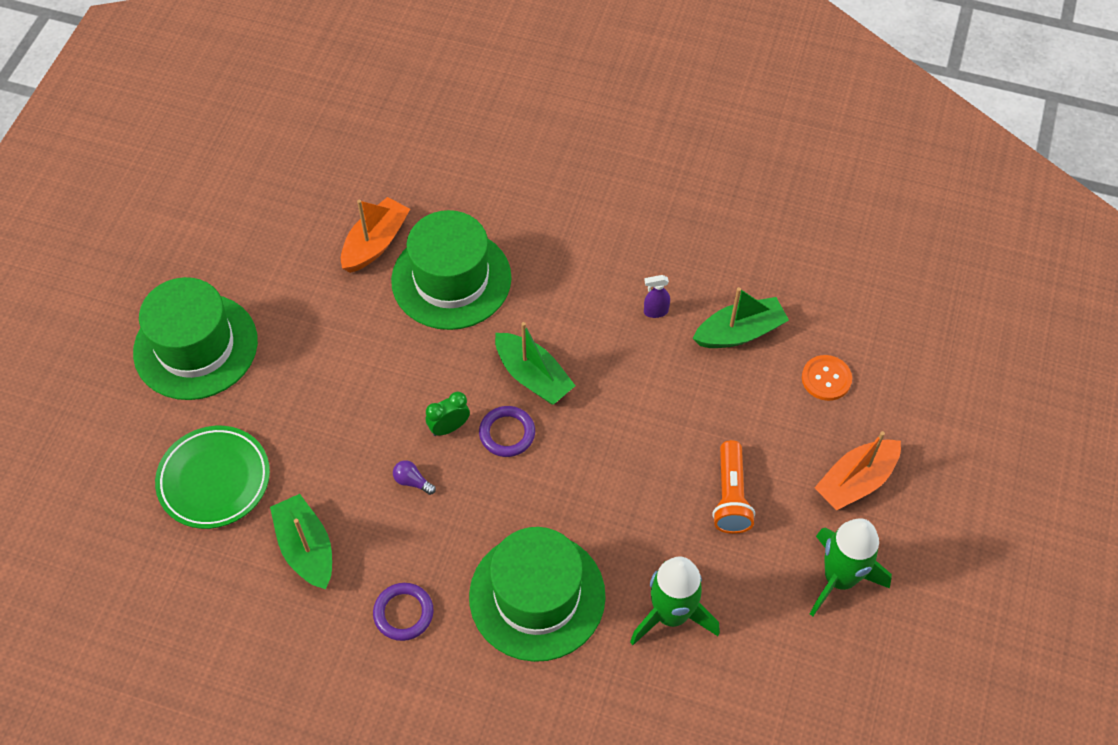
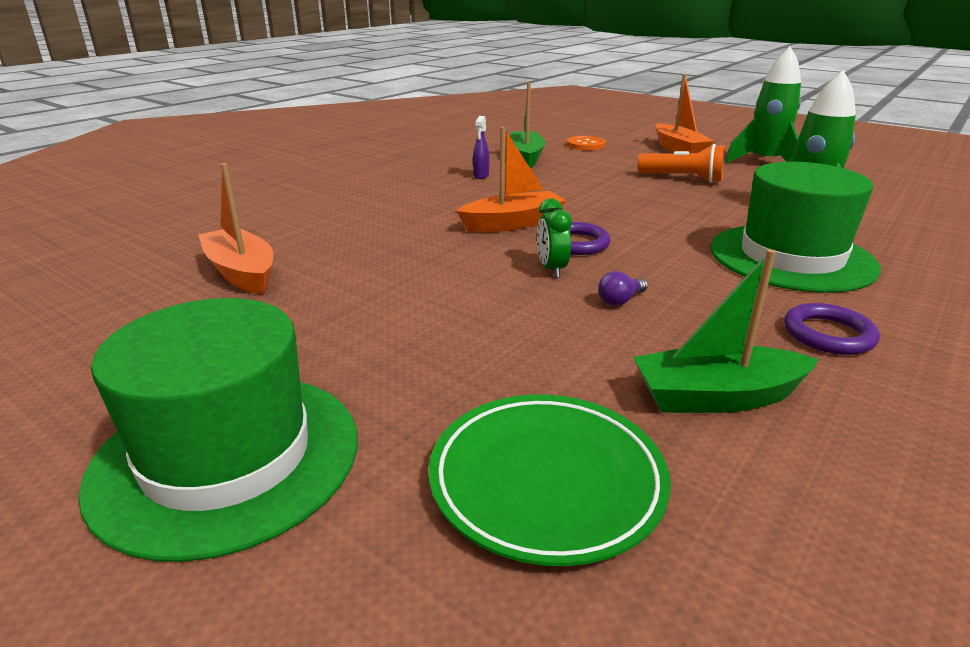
camera: 70 degrees left, 30 degrees down
green hat [391,210,512,330] -> none
green boat [495,322,576,404] -> orange boat [457,127,566,232]

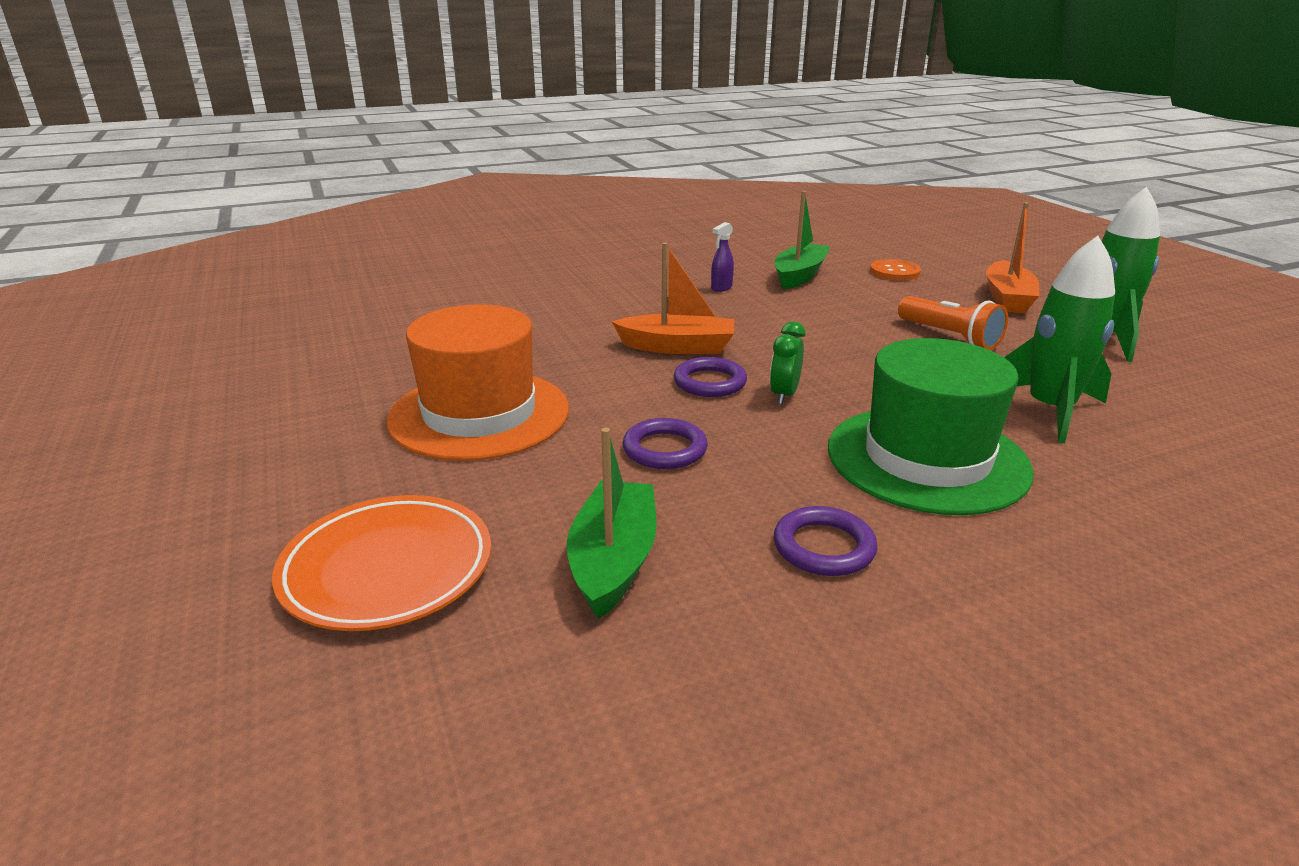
camera: 30 degrees right, 0 degrees up
green hat [78,298,358,562] -> none
orange boat [198,163,273,295] -> none
green plate [428,394,671,566] -> orange plate [272,495,491,631]
green clock [537,198,572,278] -> green clock moved to [770,321,806,404]
purple light bulb [598,271,648,306] -> purple ring [623,418,708,469]
green boat [633,249,819,413] -> green boat turned 75 degrees clockwise [567,428,657,619]
none -> orange hat [387,304,569,461]

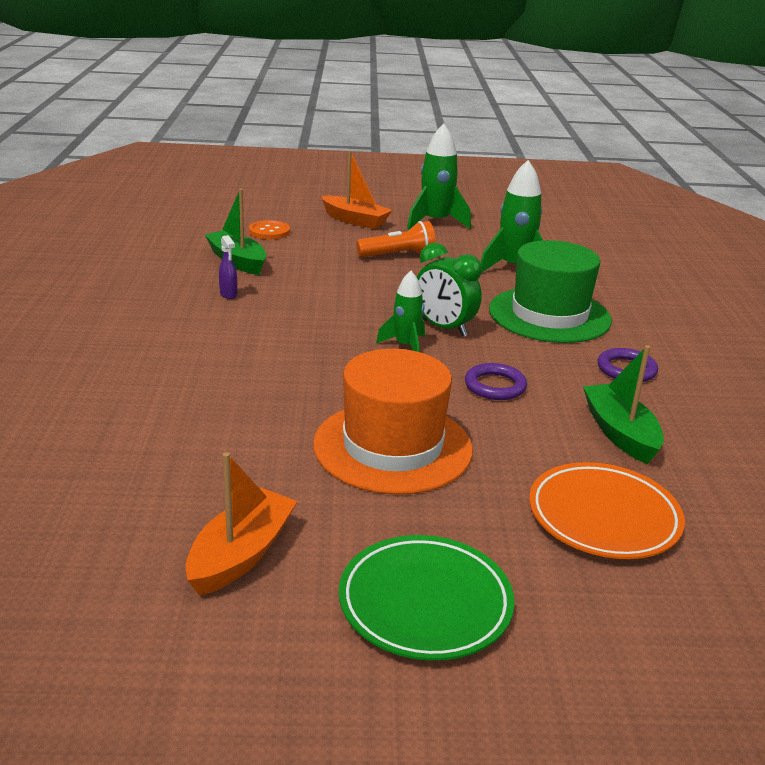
camera: 70 degrees left, 0 degrees up
green boat [567,428,657,619] -> green boat turned 45 degrees clockwise [583,345,664,464]
orange boat [612,243,734,354] -> orange boat moved to [185,452,297,596]
purple ring [674,357,747,397] -> green rocket [376,271,425,352]
green clock [770,321,806,404] -> green clock [417,243,482,337], size x1.58
none -> green plate [339,535,514,660]

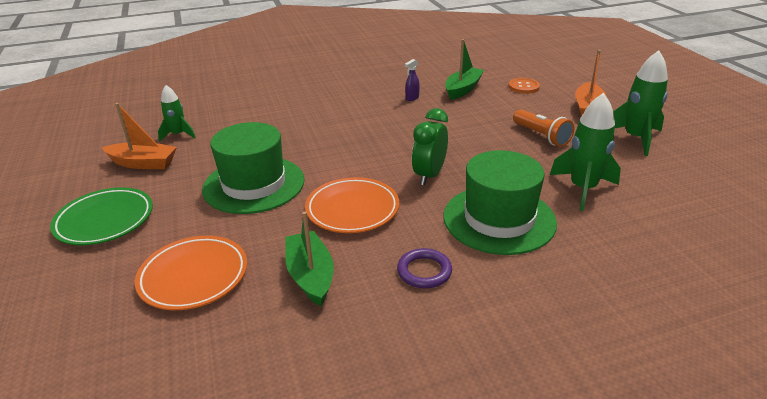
camera: 75 degrees right, 5 degrees up
orange hat [313,349,473,494] -> green hat [202,122,305,214]
green rocket [376,271,425,352] -> green rocket moved to [158,85,196,142]
purple ring [465,363,527,400] -> orange plate [305,177,399,233]
green boat [583,345,664,464] -> green boat turned 75 degrees counterclockwise [285,211,334,306]

